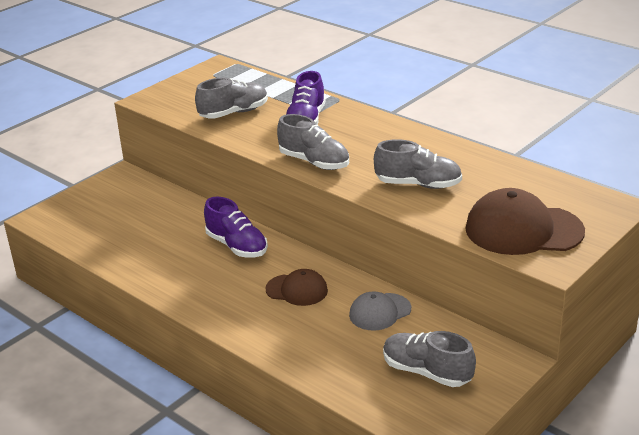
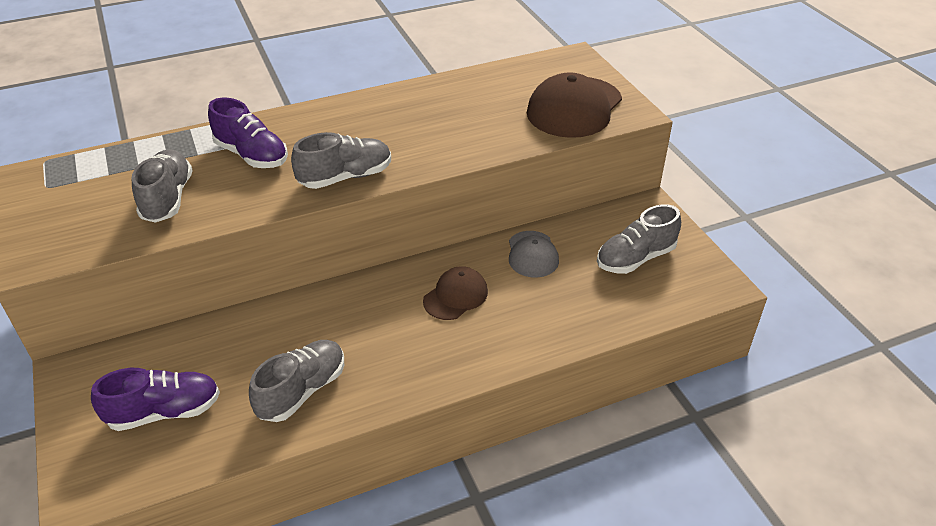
camera: 65 degrees left, 10 degrees up
purple shoe [204,197,268,258] -> purple shoe moved to [91,368,220,431]
grey shoe [374,139,462,189] -> grey shoe moved to [249,340,344,422]

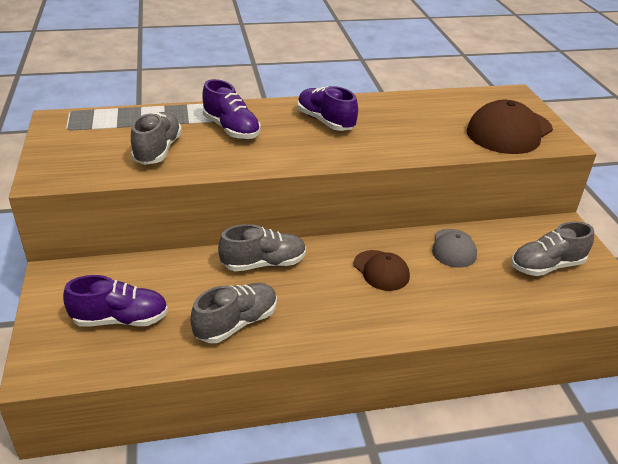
camera: 10 degrees right, 5 degrees down
grey shoe [291,132,391,189] -> grey shoe moved to [218,224,306,272]
brown cap [423,266,488,320] -> brown cap turned 90 degrees clockwise [353,250,410,291]
none -> purple shoe [297,86,358,131]

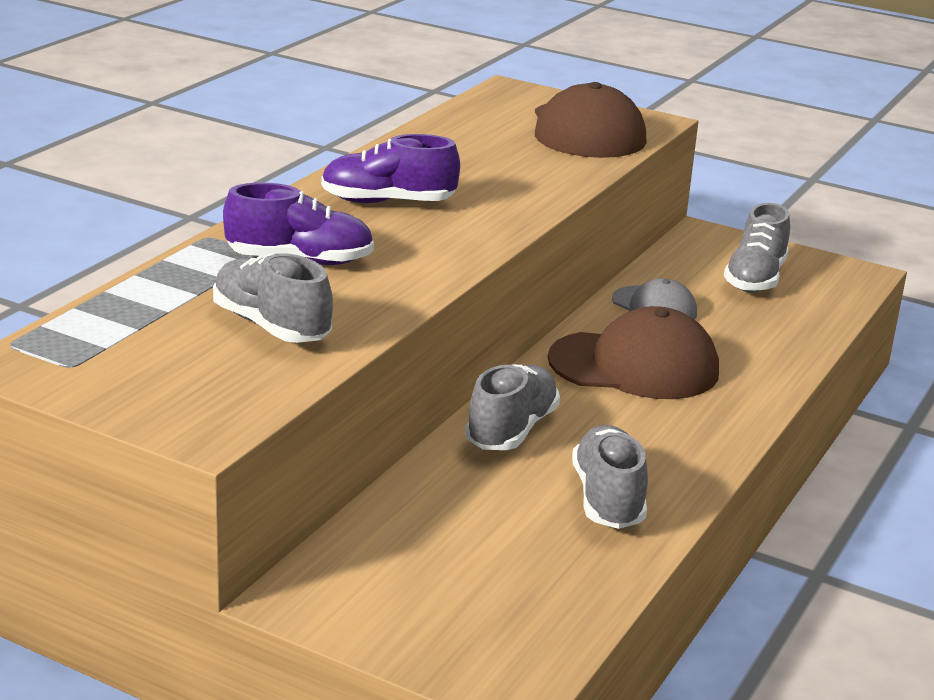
camera: 50 degrees left, 10 degrees down
purple shoe [63,275,168,326] -> none
brown cap [353,250,410,291] -> brown cap [548,306,719,399], size x1.74

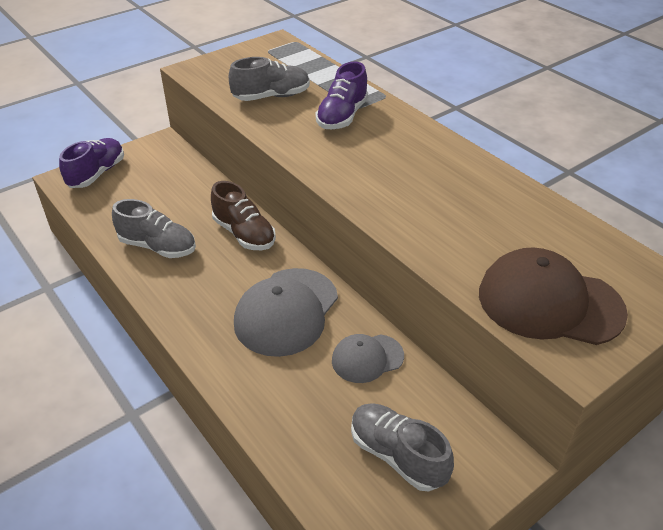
camera: 115 degrees right, 15 degrees up
purple shoe [321,134,460,203] -> purple shoe moved to [59,138,124,188]
grey shoe [465,364,560,450] -> brown shoe [211,181,276,250]
brown cap [548,306,719,399] -> grey cap [234,268,338,357]

